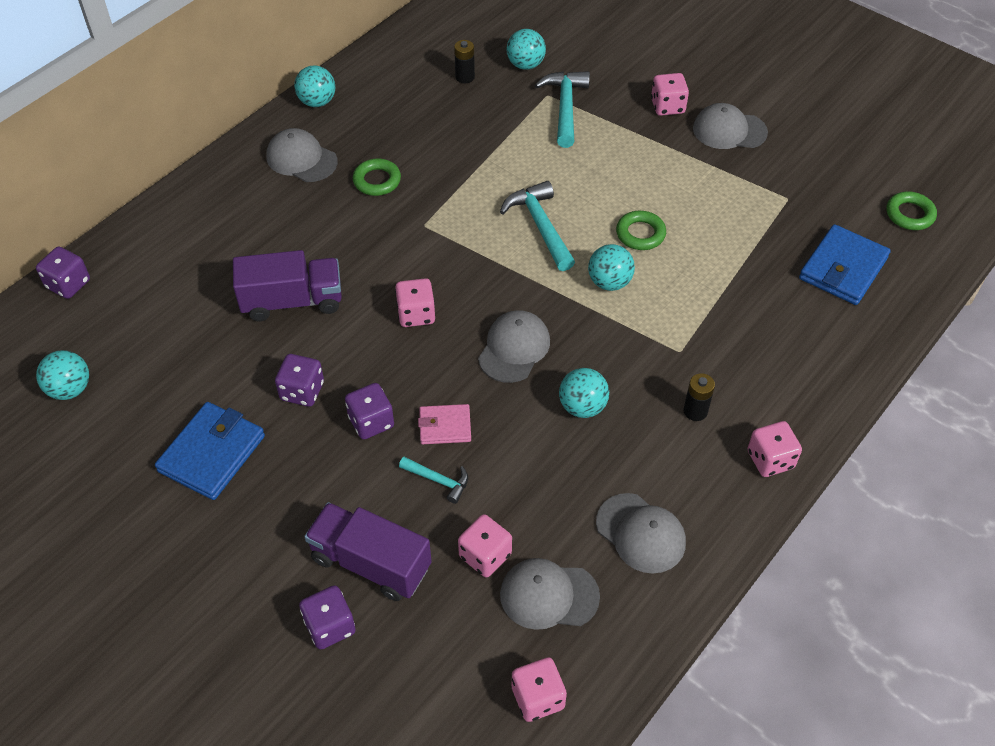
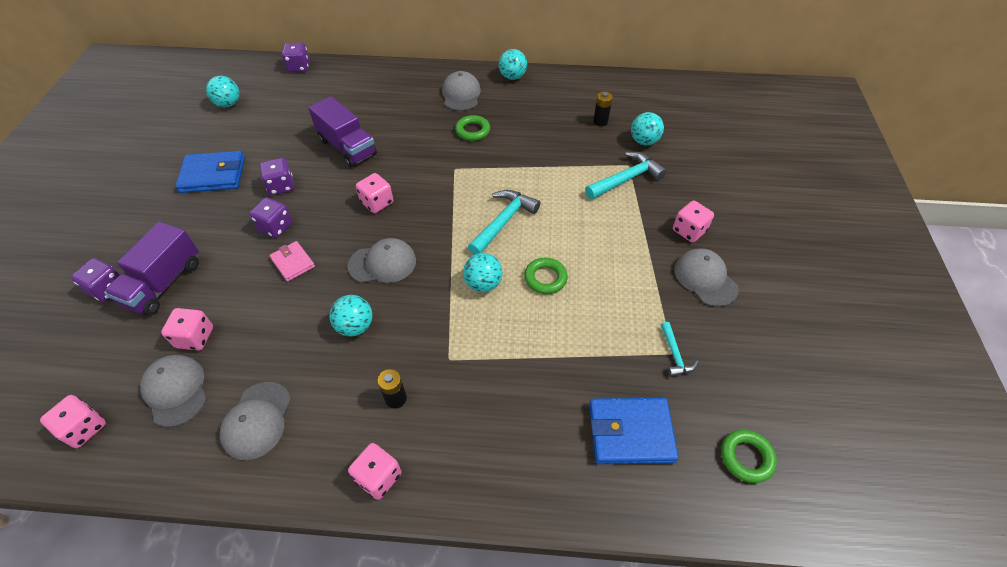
camera: 55 degrees right, 0 degrees up
purple truck [304,502,432,601] -> purple truck turned 150 degrees counterclockwise [104,221,199,315]
turquoise hammer [399,457,468,504] -> turquoise hammer moved to [661,322,698,377]

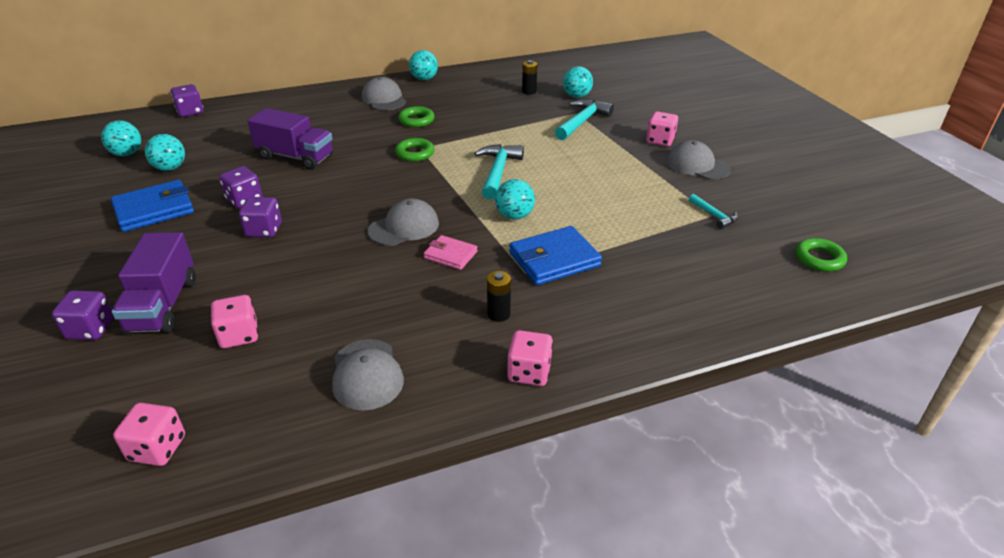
camera: 25 degrees left, 15 degrees down
grey cap [140,355,207,427] -> none
pink wallet [269,241,315,282] -> pink wallet moved to [424,235,478,270]
turquoise ball [329,295,373,336] -> turquoise ball moved to [145,134,185,171]
pink dice [356,173,393,213] -> none
green ring [524,258,568,294] -> green ring moved to [395,138,434,162]
blue wallet [589,398,679,464] -> blue wallet moved to [509,226,602,285]

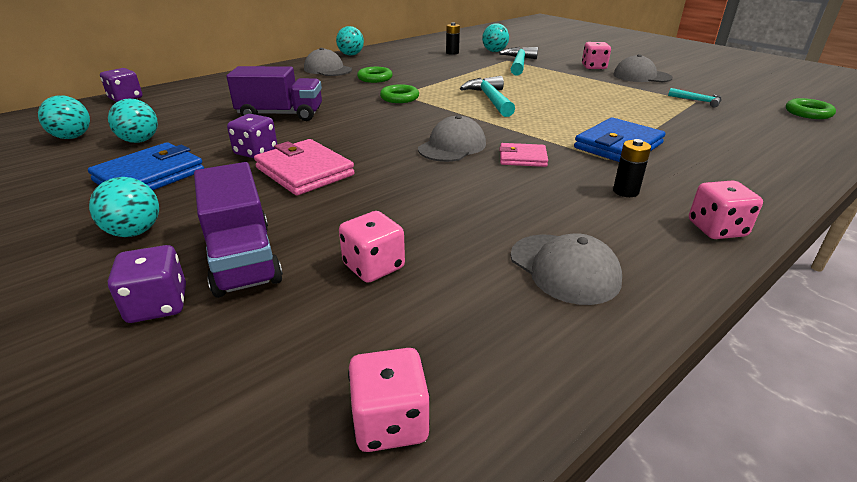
camera: 20 degrees left, 5 degrees down
purple dice [239,197,282,238] -> pink wallet [254,139,355,195]
turquoise ball [495,179,535,220] -> turquoise ball moved to [89,177,159,237]

